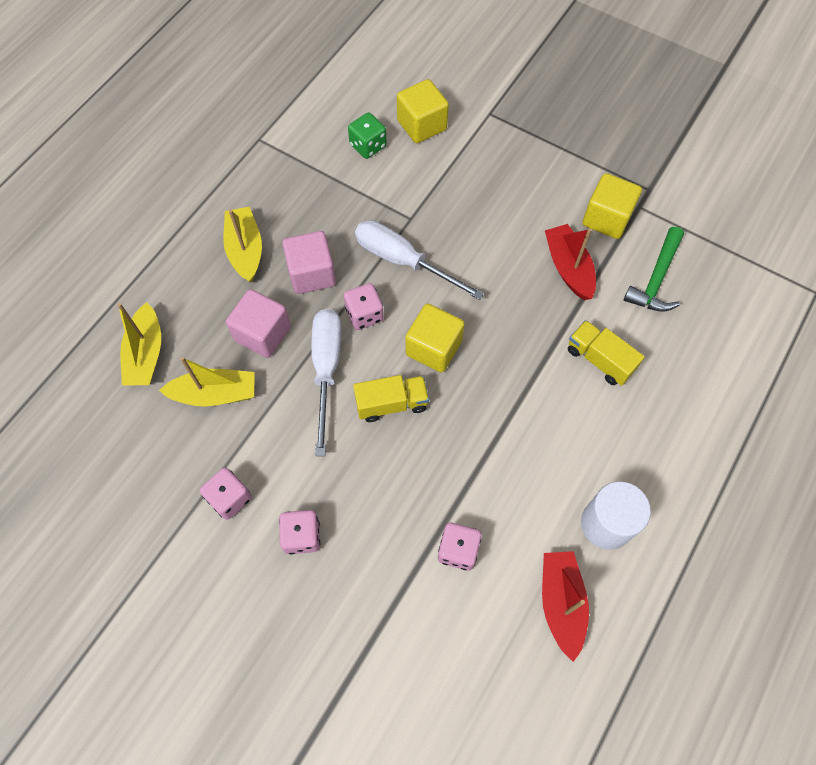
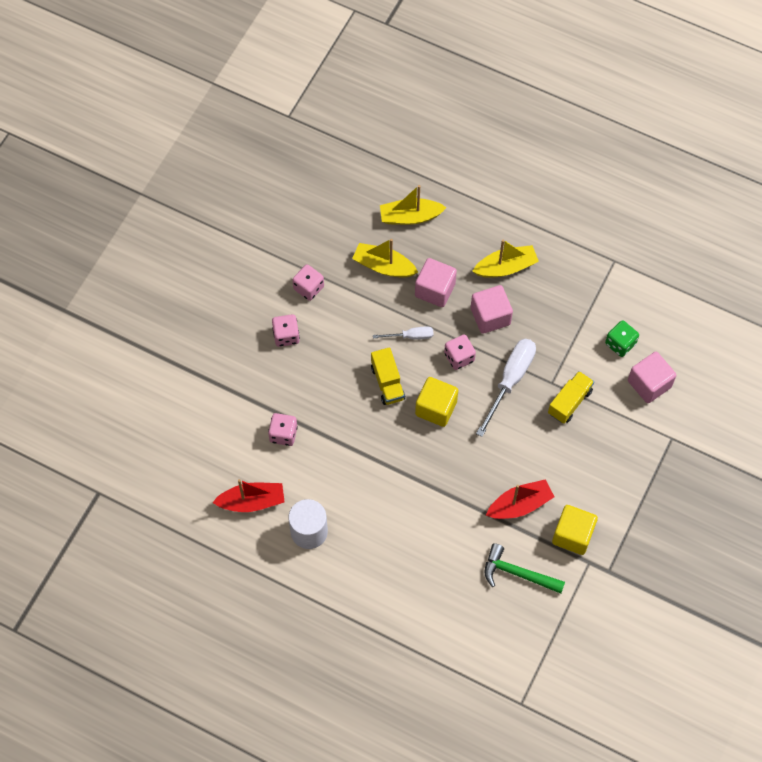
camera: 85 degrees right, 0 degrees up
yellow boat [159,357,255,406] -> yellow boat turned 120 degrees clockwise [352,239,418,278]
white screwdriver [311,309,341,456] -> white screwdriver [373,326,434,340], size x0.54
yellow cube [397,79,449,143] -> pink cube [628,352,676,403]
yellow truck [568,320,645,386] -> yellow truck moved to [548,371,594,424]

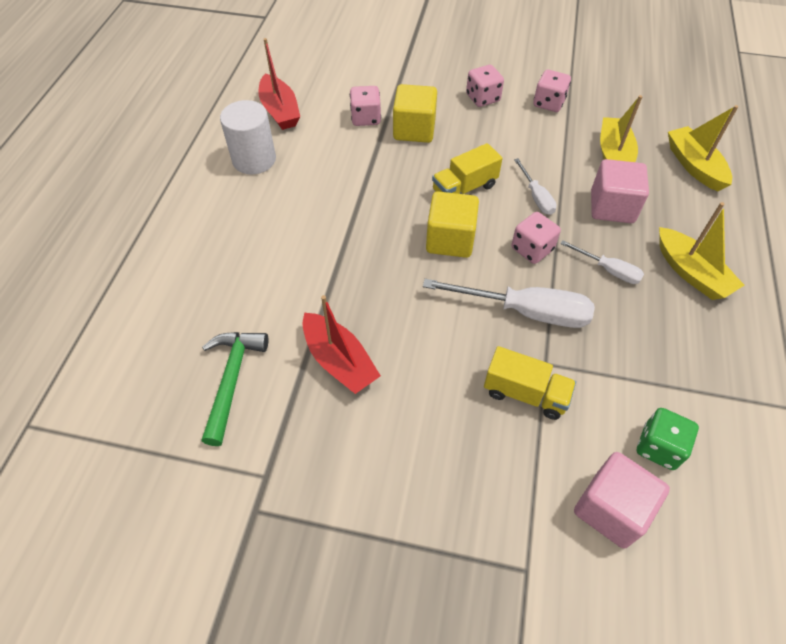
camera: 75 degrees right, 10 degrees down
pink cube [471,285,513,334] -> white screwdriver [560,240,644,284]
yellow cube [552,505,598,555] -> yellow cube moved to [393,84,437,143]

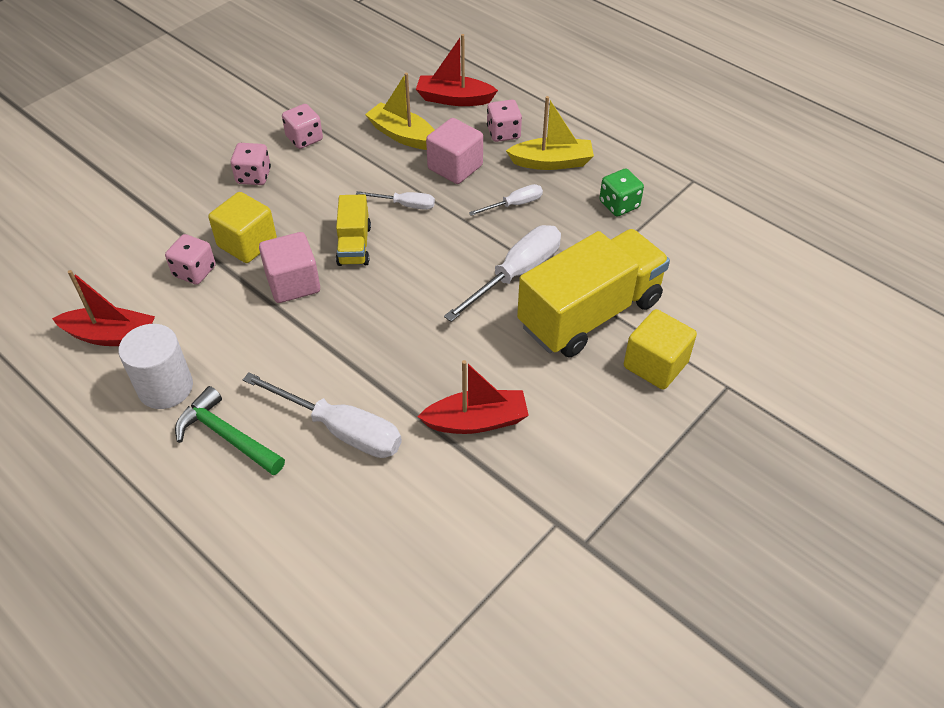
camera: 60 degrees left, 5 degrees down
green hammer [202,332,268,446] -> green hammer moved to [175,386,285,475]
yellow cube [426,191,479,258] -> yellow cube moved to [624,309,697,390]
yellow truck [484,346,576,420] -> yellow truck [517,229,670,357], size x2.00
pink dice [511,212,561,264] -> pink dice moved to [487,100,522,142]
pink cube [574,452,670,548] -> pink cube moved to [259,232,320,303]
green dice [637,408,699,470] -> green dice moved to [599,169,644,216]
yellow boat [668,105,738,191] -> red boat [416,34,498,106]
none -> white screwdriver [243,372,402,458]

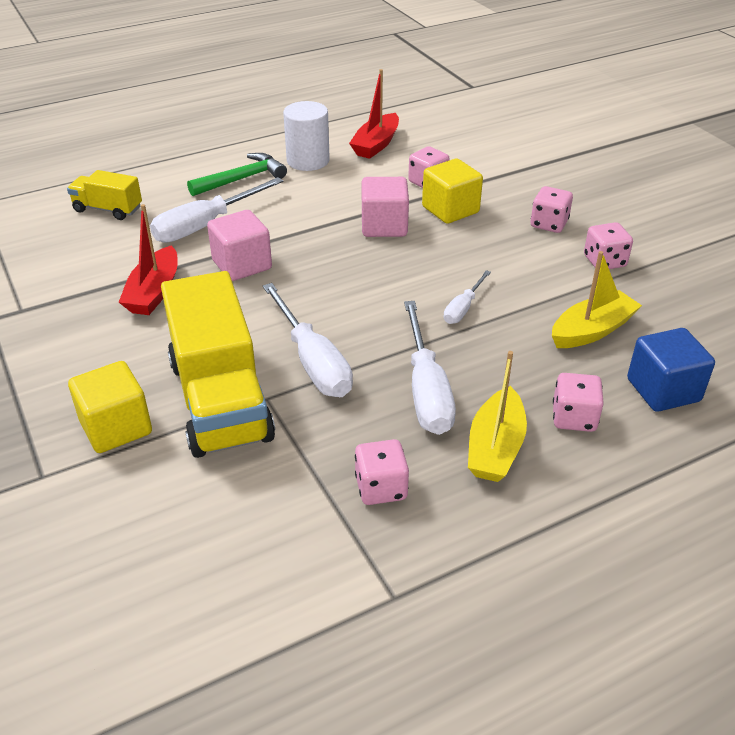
camera: 110 degrees right, 10 degrees down
yellow truck [336,194,371,266] -> yellow truck moved to [67,170,142,220]
red boat [416,34,498,106] -> blue cube [627,328,715,412]
pink cube [426,118,483,184] -> pink cube moved to [207,210,272,281]
white screwdriver [469,184,543,216] -> white screwdriver [404,301,456,435], size x1.86
green dice [599,169,644,216] -> pink dice [355,439,409,505]

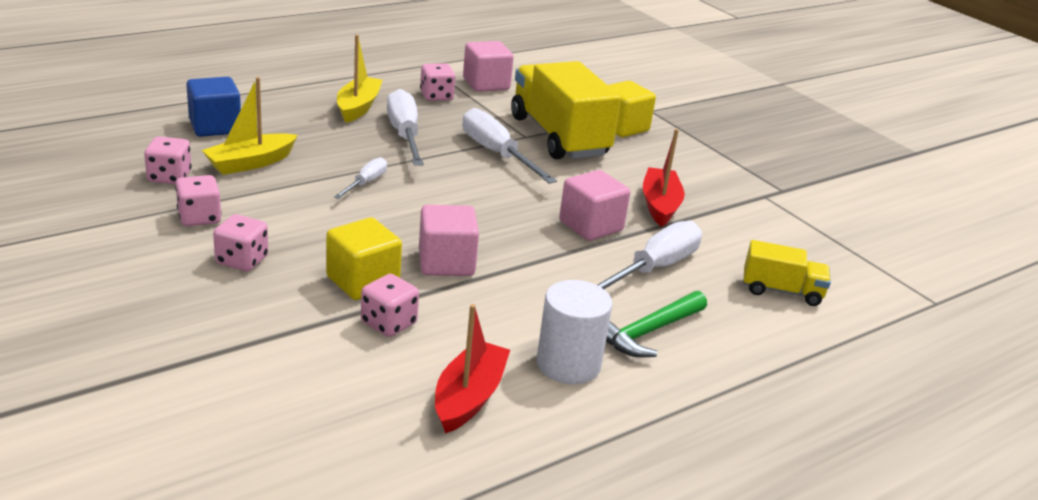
camera: 170 degrees right, 10 degrees down
pink dice [553,373,604,432] -> pink dice moved to [144,136,192,184]
none -> pink cube [463,41,514,92]

